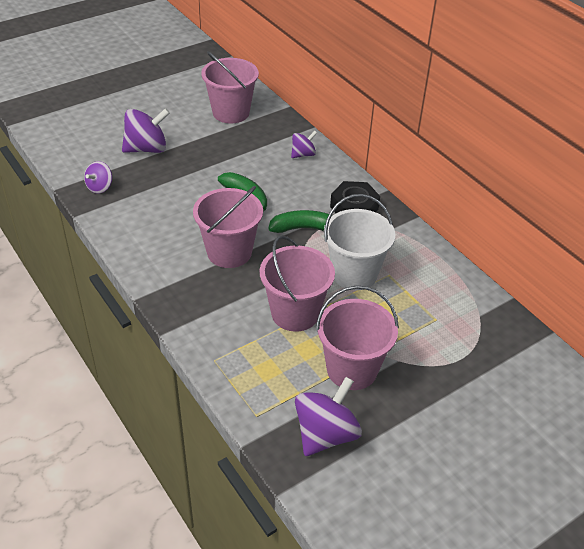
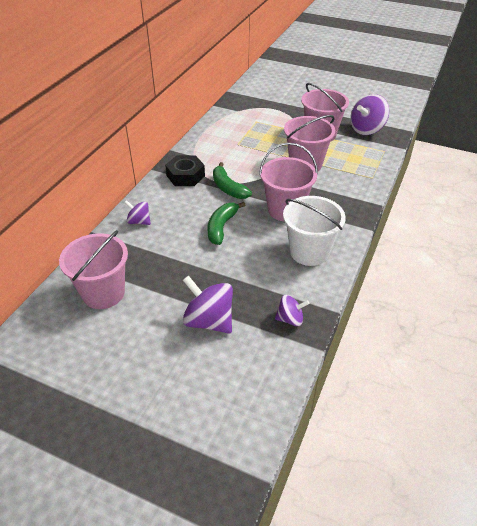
camera: 120 degrees left, 0 degrees up
purple spinning top [295,377,362,456] -> purple spinning top turned 45 degrees counterclockwise [350,94,389,135]
white bucket [324,194,395,290] -> white bucket moved to [283,196,346,266]

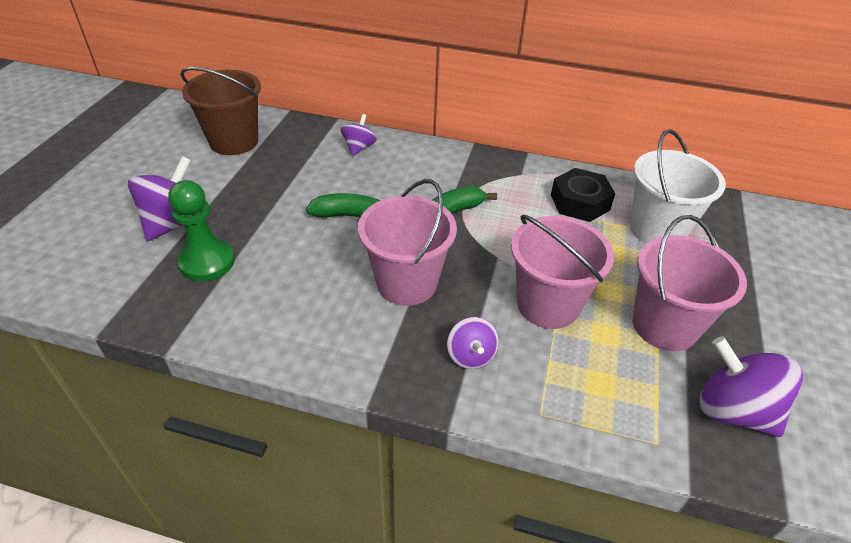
camera: 80 degrees right, 0 degrees up
pink bucket [59,230,128,309] -> brown bucket [180,67,261,155]
black nut [165,155,205,186] -> black nut moved to [551,168,615,222]
purple spinning top [275,295,310,326] -> purple spinning top moved to [447,317,499,369]
white bucket [283,196,346,266] -> white bucket moved to [630,129,726,244]
none -> green pawn [168,180,235,281]

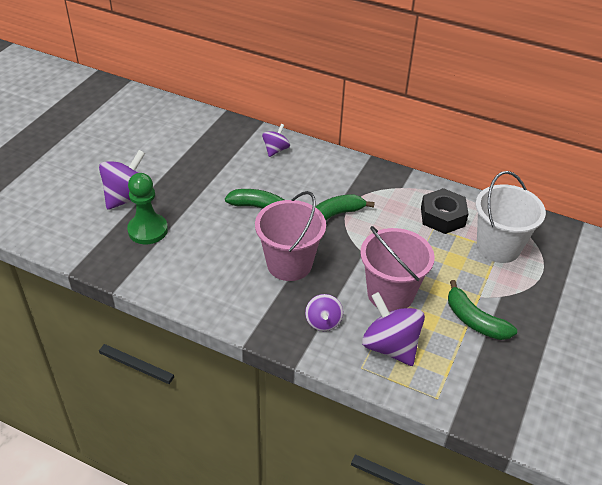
camera: 10 degrees right, 0 degrees up
brown bucket [180,67,261,155] -> none
pink bucket [633,215,747,351] -> green banana [448,280,517,340]
purple spinning top [699,336,803,437] -> purple spinning top moved to [362,292,425,366]

